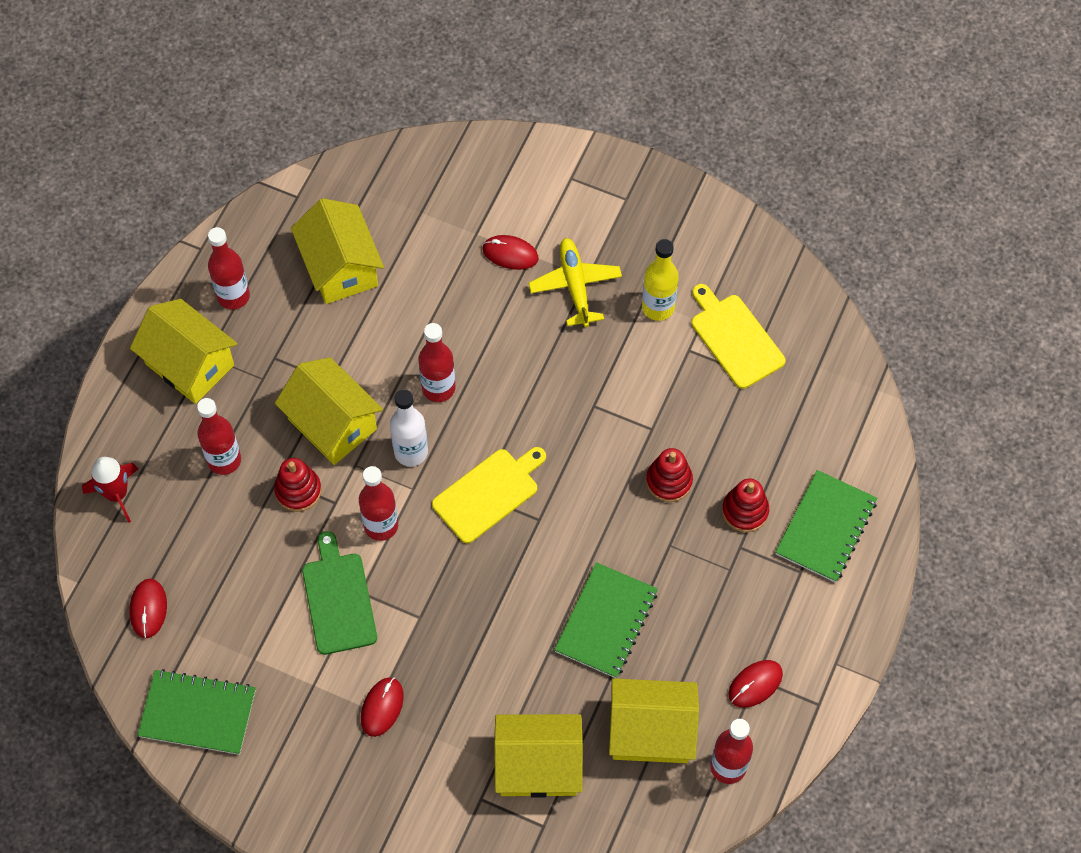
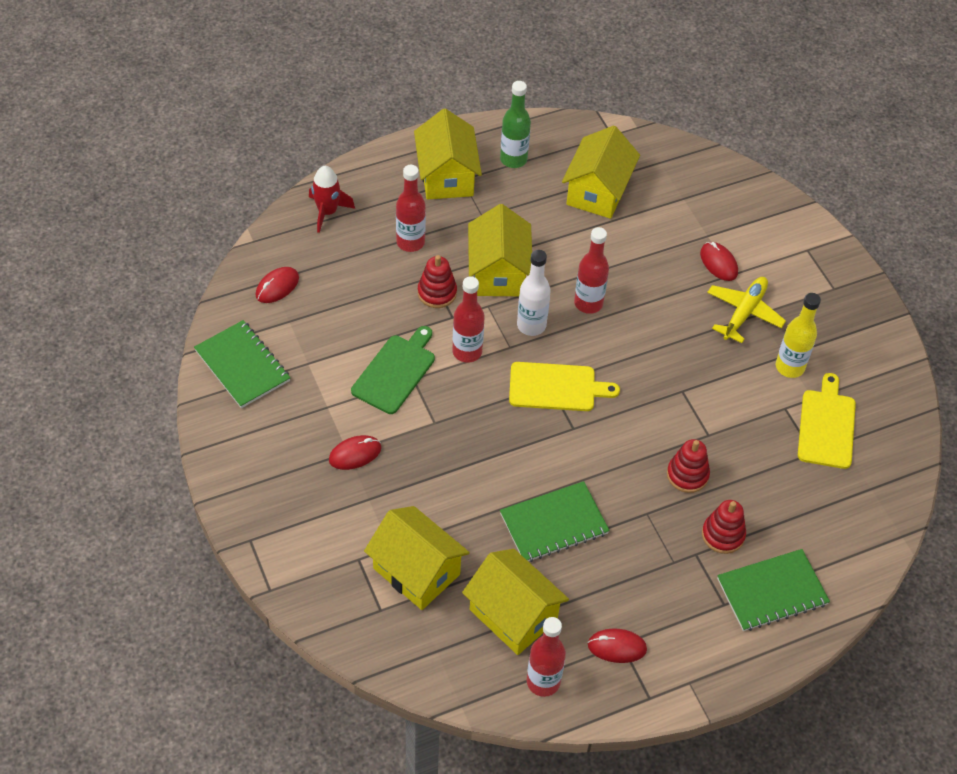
camera: 40 degrees right, 10 degrees down
red bottle [208,227,250,310] -> green bottle [500,81,531,168]

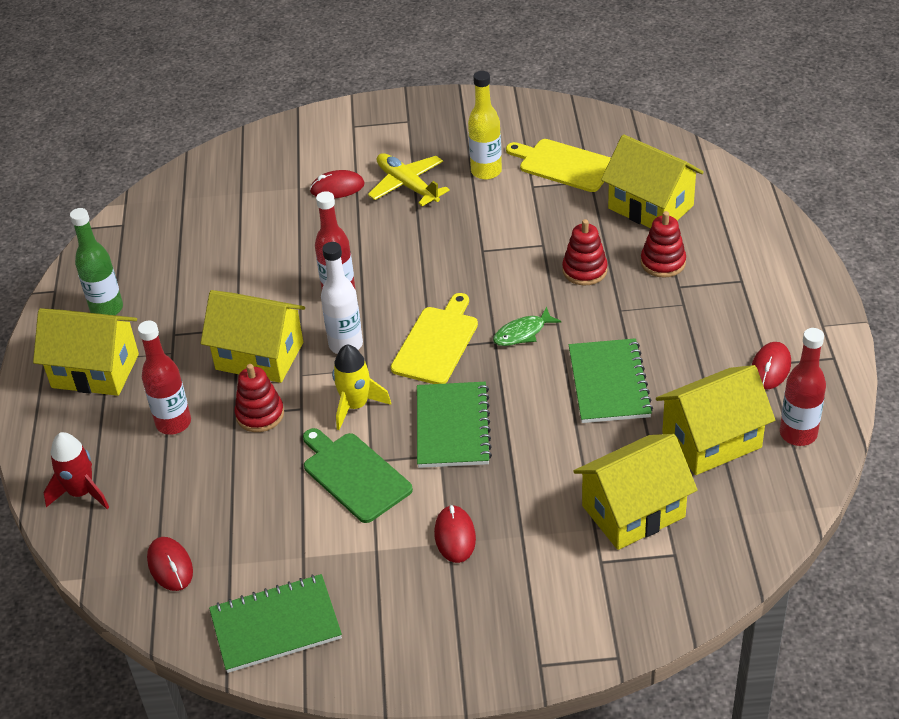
camera: 65 degrees left, 10 degrees down
red bottle [452,276,485,363] -> yellow rocket [332,344,391,430]
yellow house [562,126,640,219] -> yellow house moved to [601,134,704,228]
green notebook [717,549,830,631] -> green notebook moved to [417,382,492,468]
none -> green fish [493,307,562,346]

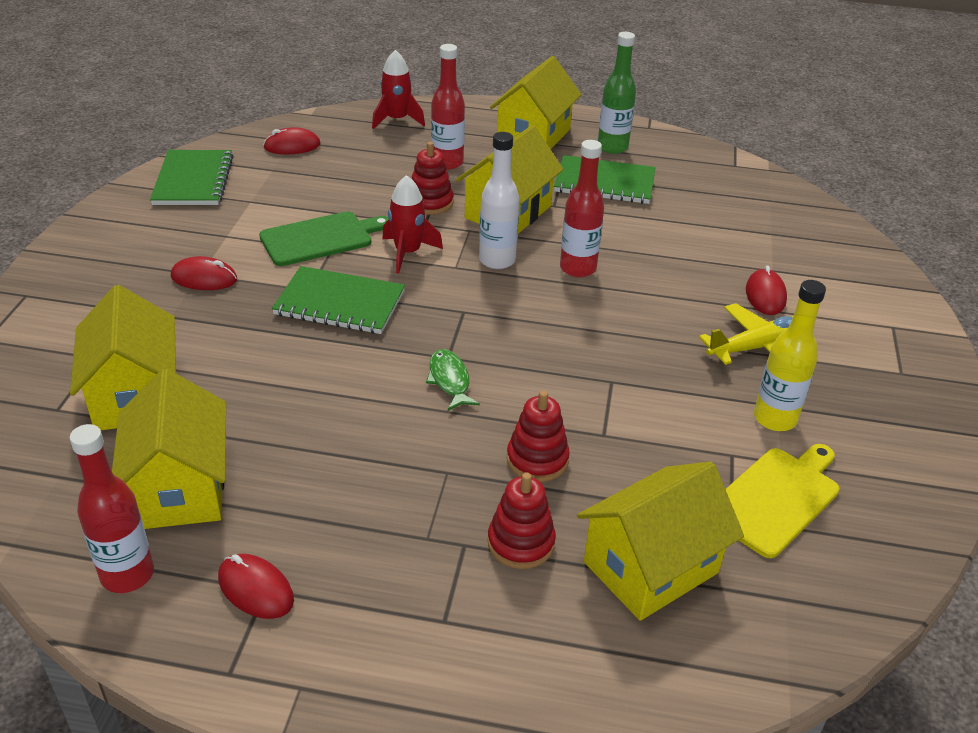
camera: 100 degrees right, 5 degrees down
yellow rocket [332,344,391,430] -> red rocket [382,175,443,273]
yellow cutting board [391,293,478,384] -> none
green notebook [569,338,653,423] -> green notebook moved to [554,155,656,204]

